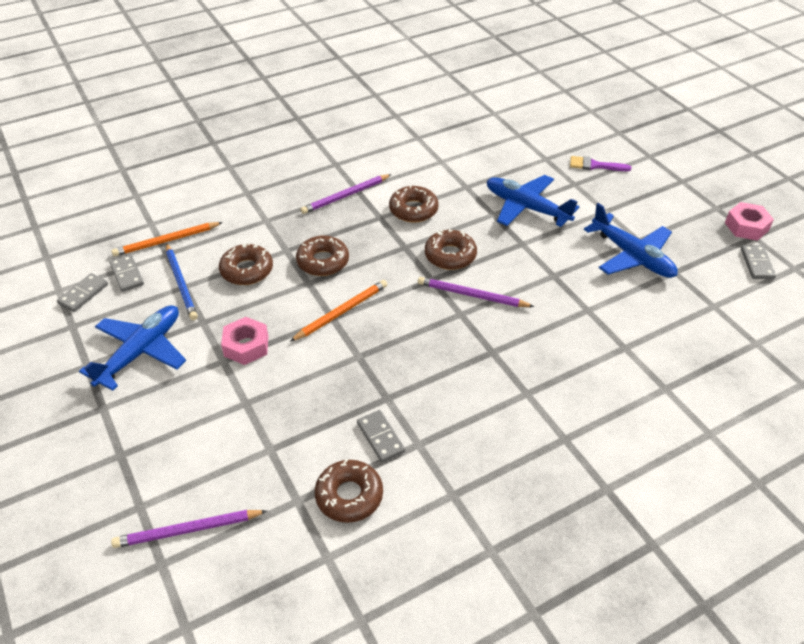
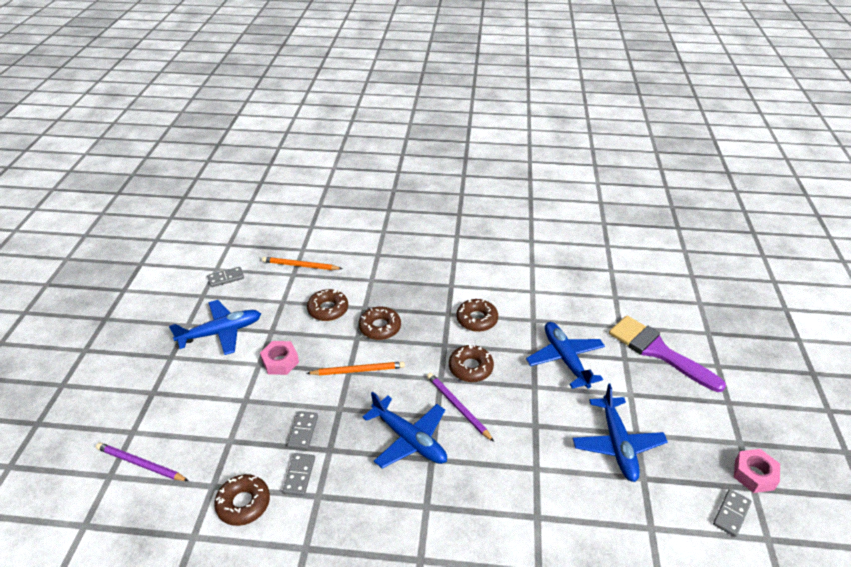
camera: 35 degrees right, 5 degrees down
grey domino [110,254,144,292] -> grey domino moved to [287,411,318,450]
blue pencil [166,243,198,320] -> none
purple pencil [301,174,392,214] -> none
purple brush [570,156,631,171] -> purple brush [609,316,726,392], size x2.09
none -> blue plane [362,392,447,468]

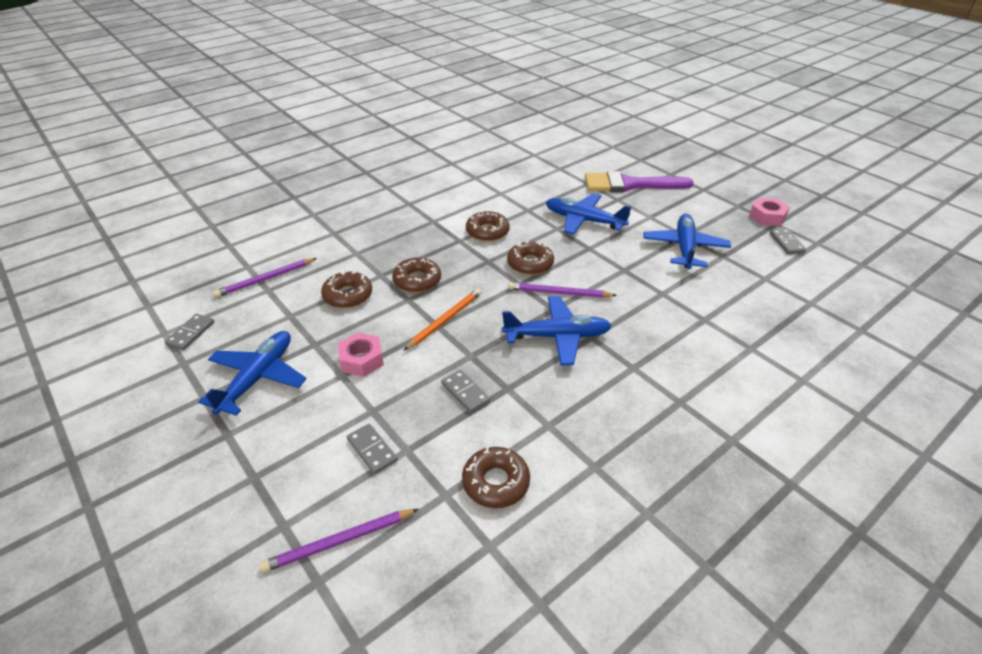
camera: 45 degrees left, 0 degrees up
orange pencil [262,257,343,270] -> purple pencil [213,258,317,298]
grey domino [283,453,315,496] -> grey domino moved to [347,423,398,474]
blue plane [572,384,668,482] -> blue plane turned 120 degrees counterclockwise [644,214,731,269]

